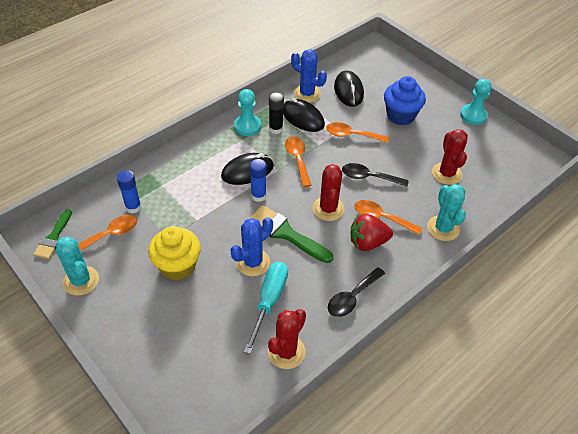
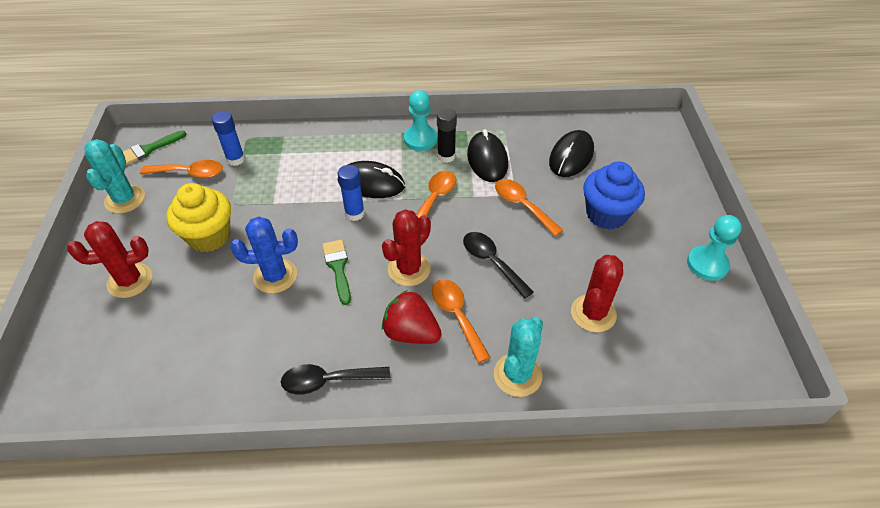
camera: 40 degrees right, 0 degrees up
turquoise screwdriver [244,262,288,354] -> none
green brush [249,205,333,263] -> green brush [322,239,351,305], size x0.64
red cactus [268,309,306,369] -> red cactus moved to [67,221,152,298]
blue cactus [291,49,327,103] -> none

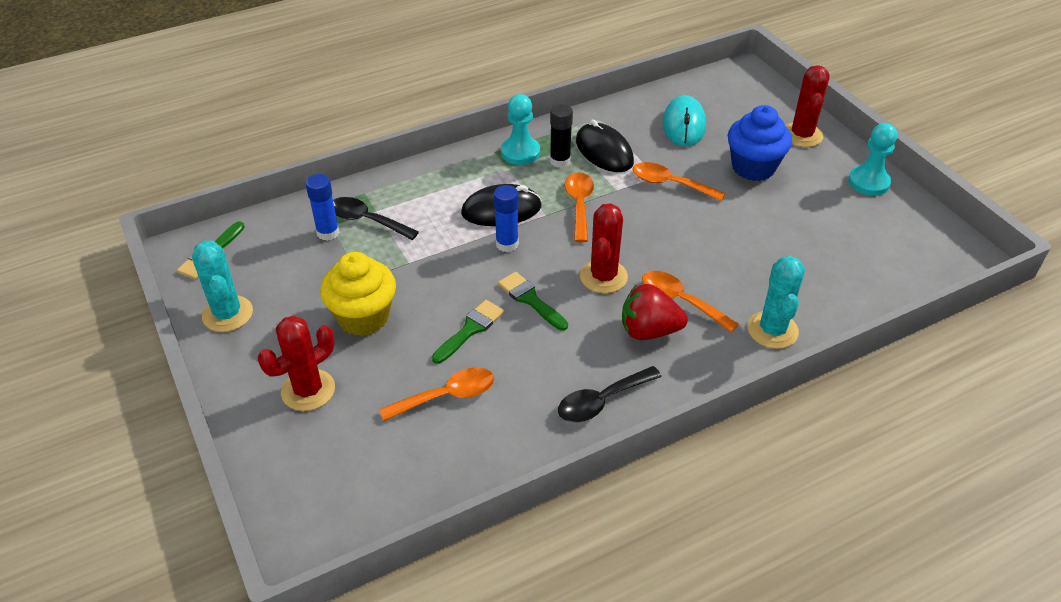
camera: 25 degrees left, 5 degrees down
orange spoon [140,160,223,178] -> orange spoon moved to [379,367,494,421]
blue cactus [230,217,298,293] -> green brush [432,300,504,364]
black spoon [463,232,534,299] -> black spoon moved to [333,197,419,240]
black mouse [549,130,594,177] -> turquoise mouse [663,95,706,147]
red cactus [571,255,623,332] -> red cactus moved to [785,65,830,147]

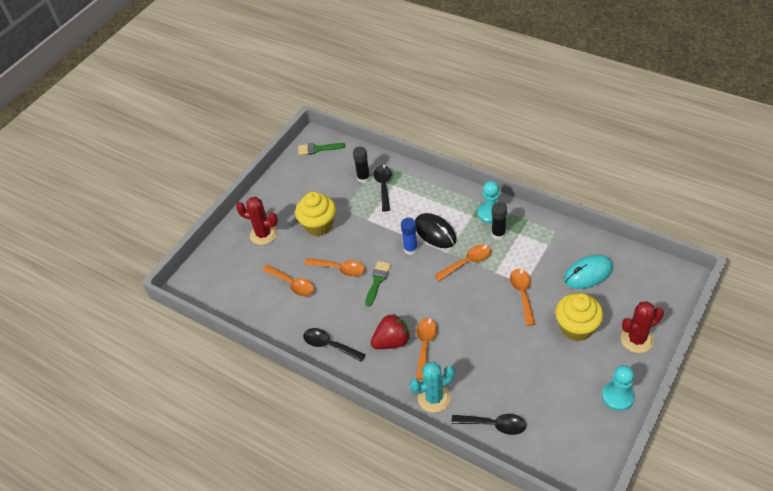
camera: 65 degrees right, 5 degrees up
turquoise cactus [192,240,253,332] -> none
blue glue stick [306,174,340,241] -> black glue stick [353,147,370,183]
green brush [432,300,504,364] -> orange spoon [305,258,365,277]
black mouse [576,120,634,172] -> none
red cactus [580,203,628,293] -> none
red strawberry [622,284,688,340] -> red strawberry turned 90 degrees clockwise [370,313,410,349]
blue cupcake [728,105,792,181] -> yellow cupcake [555,293,603,341]
none -> black spoon [451,414,526,435]

